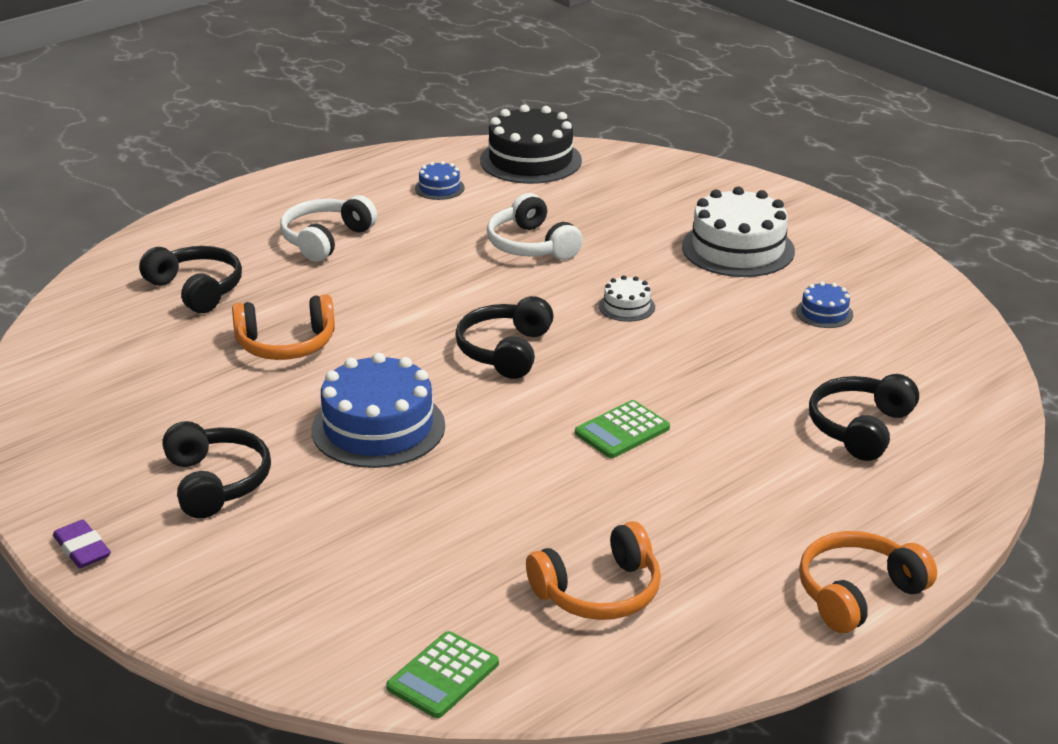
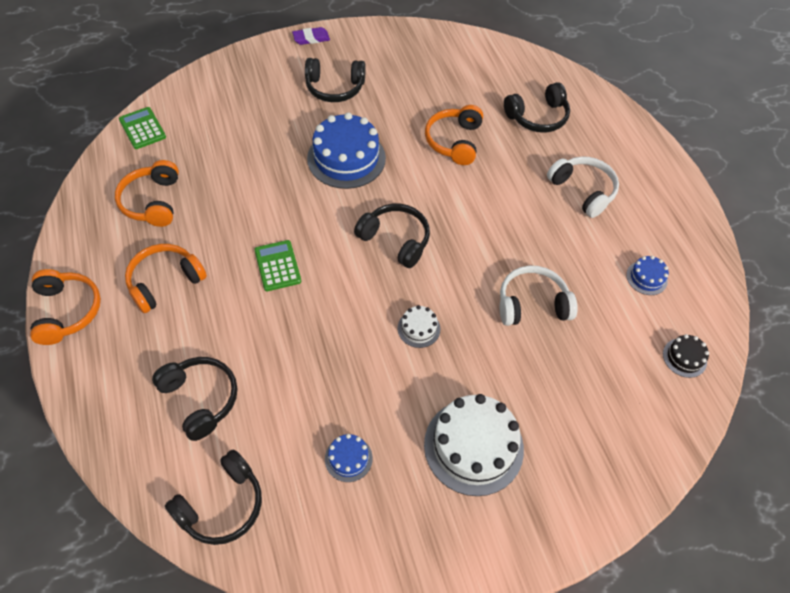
camera: 110 degrees right, 25 degrees up
black cake [480,105,582,184] -> black cake [663,334,709,378], size x0.47
none -> orange headphones [125,244,207,313]
none -> black headphones [165,449,262,545]

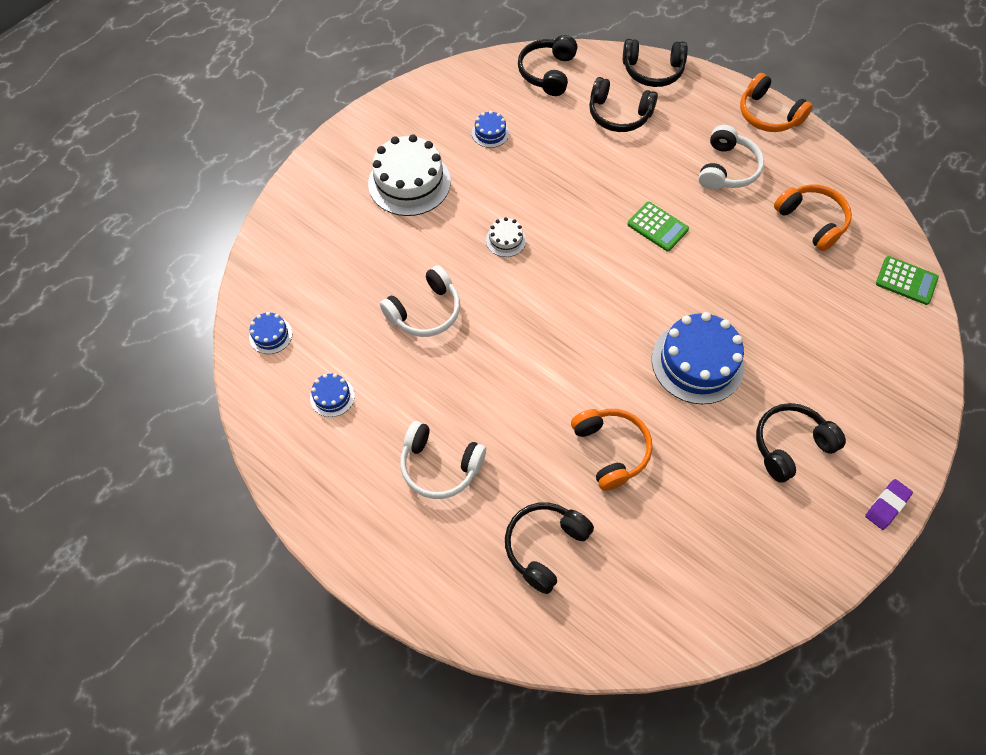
camera: 150 degrees right, 5 degrees up
orange headphones [125,244,207,313] -> white headphones [698,125,764,190]
black headphones [354,204,430,268] -> black headphones moved to [623,39,688,87]
black cake [663,334,709,378] -> blue cake [249,312,292,354]

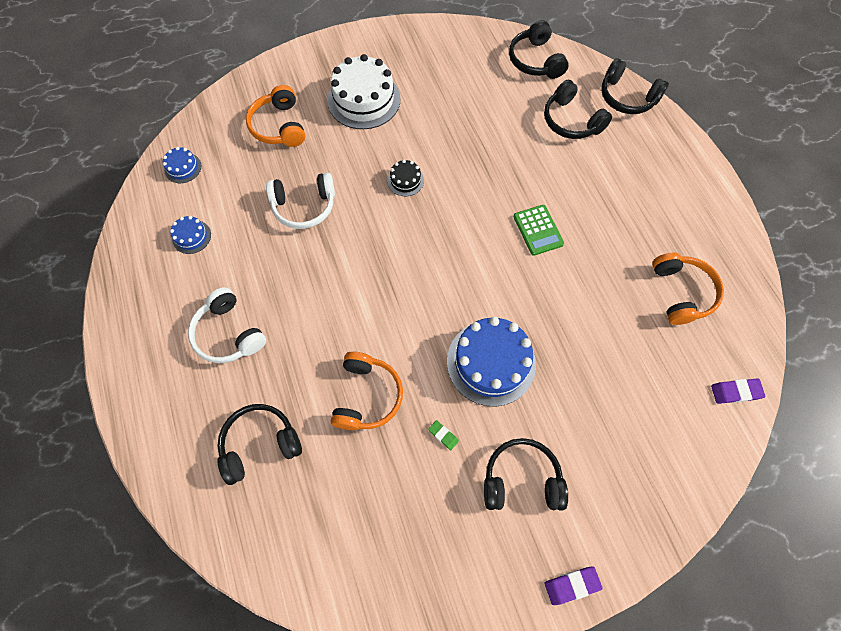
camera: 30 degrees right, 5 degrees up
blue cake [472,111,509,148] -> none
white cake [486,217,526,257] -> black cake [387,159,424,196]
black headphones [518,35,577,96] -> black headphones turned 60 degrees counterclockwise [509,20,569,79]
white headphones [698,125,764,190] -> none
orange headphones [740,73,813,132] -> orange headphones moved to [246,85,305,147]
green calculator [876,256,939,305] -> purple eraser [711,378,765,404]
none -> green eraser [428,420,459,450]

